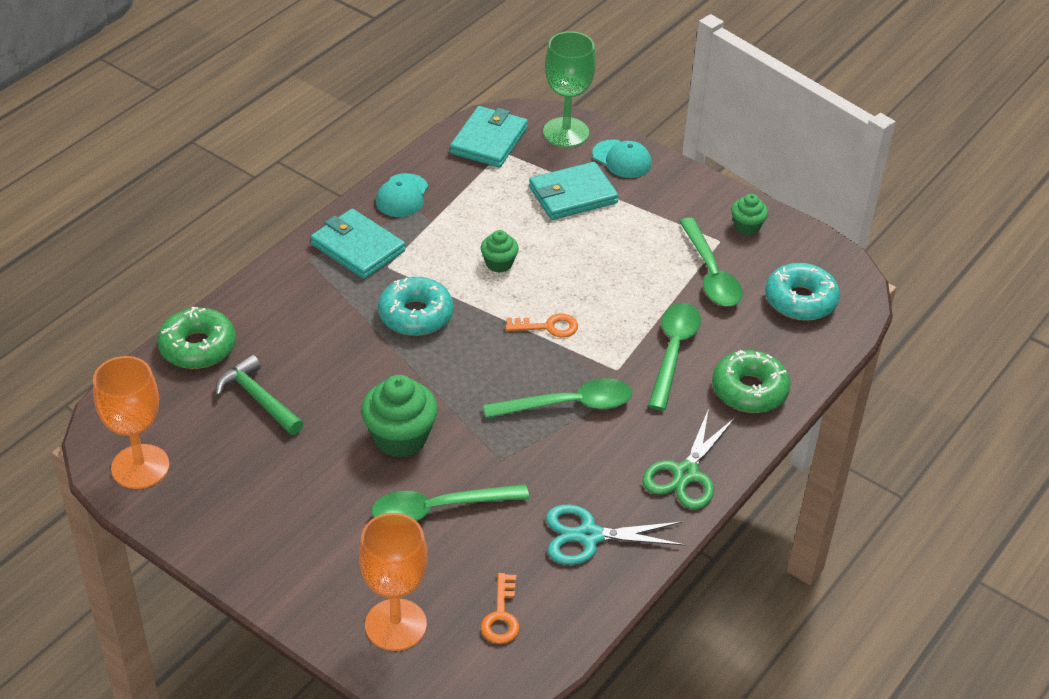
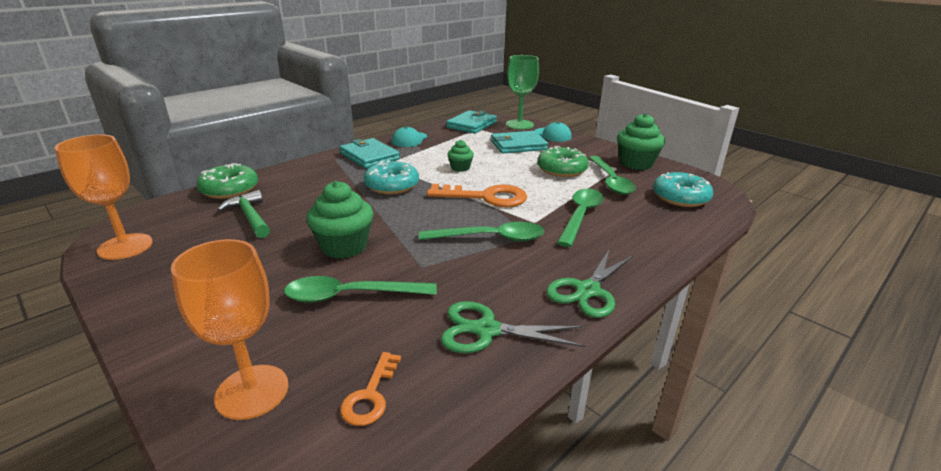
camera: 10 degrees right, 15 degrees down
orange key [505,313,578,338] -> orange key [427,184,527,207], size x1.82
turquoise scissors [546,505,685,565] -> green scissors [441,301,585,353]
green donut [712,350,791,413] -> green donut moved to [537,146,589,177]
green cupcake [731,194,768,235] -> green cupcake [617,113,665,170], size x1.79

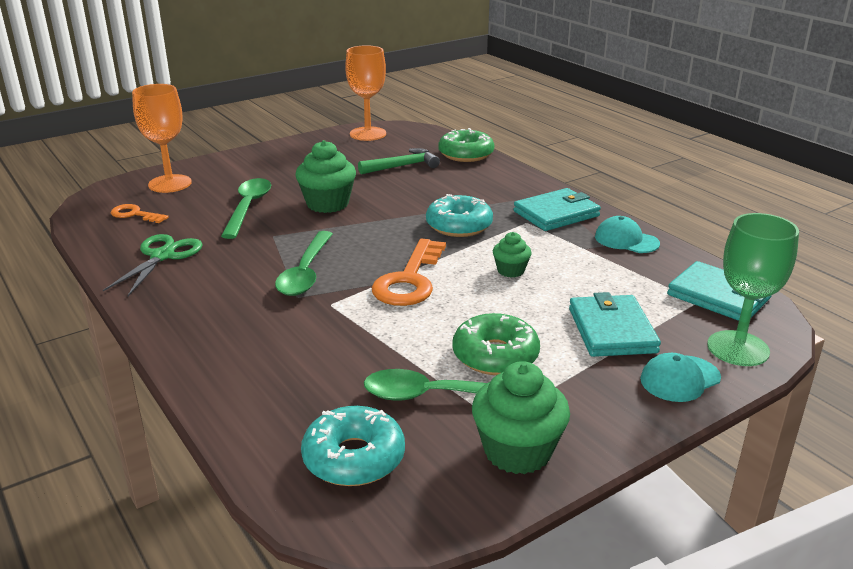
camera: 100 degrees right, 0 degrees up
green scissors [546,250,634,318] -> none
green spoon [557,189,604,247] -> none

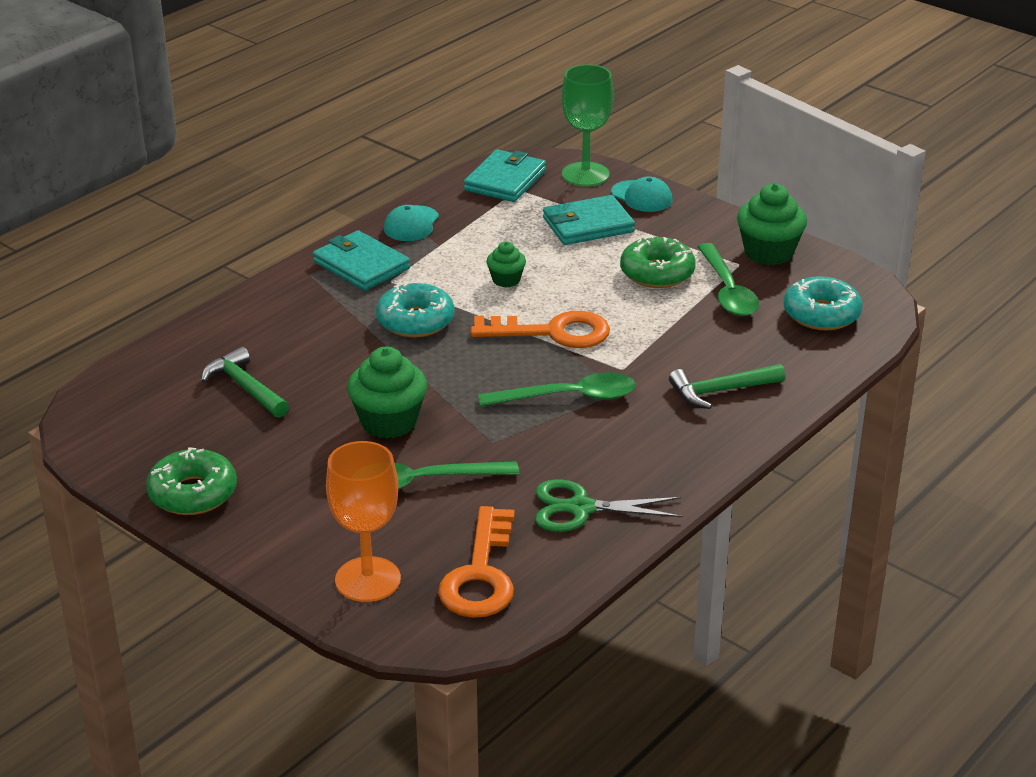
camera: 105 degrees left, 5 degrees up
orange key [111,204,169,223] -> orange key [438,506,514,618], size x1.82
orange goblet [345,45,386,141] -> none
green donut [438,128,494,162] -> green donut moved to [146,447,237,515]
none -> green hammer [669,364,785,409]

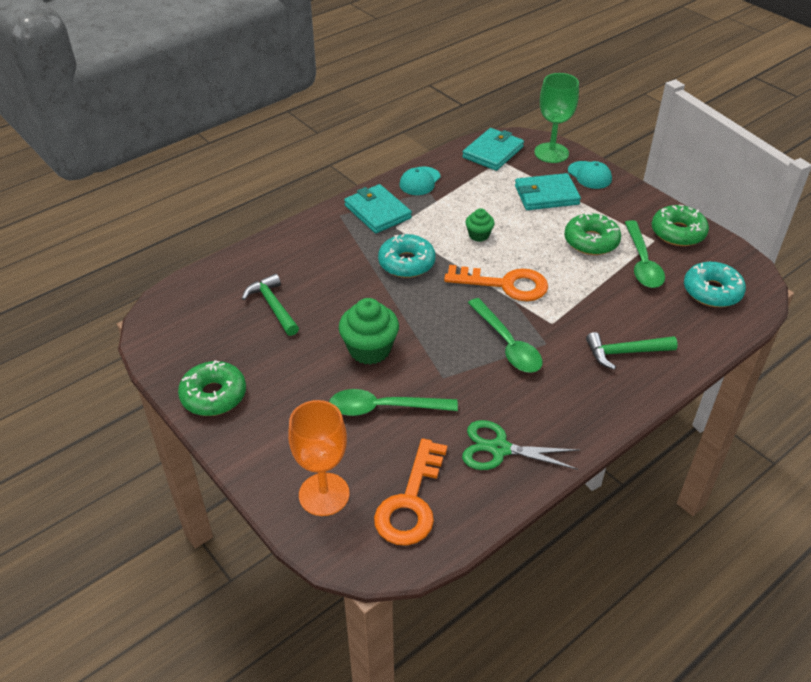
camera: 10 degrees right, 10 degrees up
green spoon [478,372,636,407] -> green spoon turned 60 degrees clockwise [468,298,543,373]
green cupcake [737,184,807,265] -> green donut [652,205,709,246]

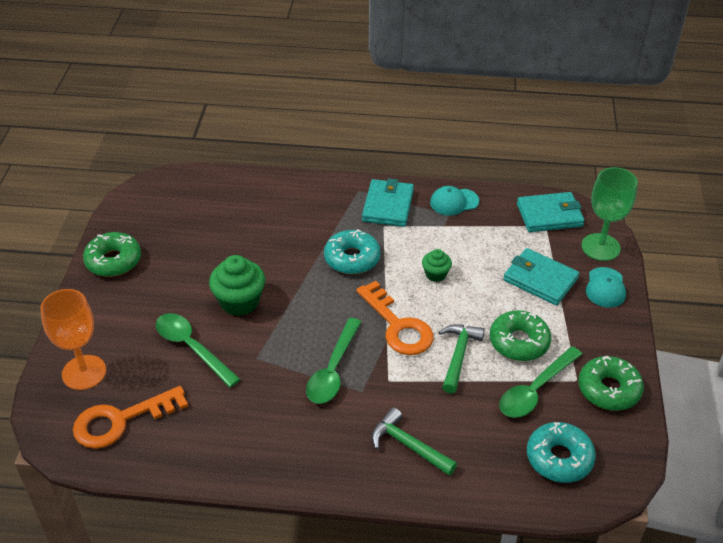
camera: 45 degrees right, 0 degrees up
green hammer [242,274,299,336] -> green hammer moved to [439,324,485,394]
green scissors [462,420,580,470] -> none

